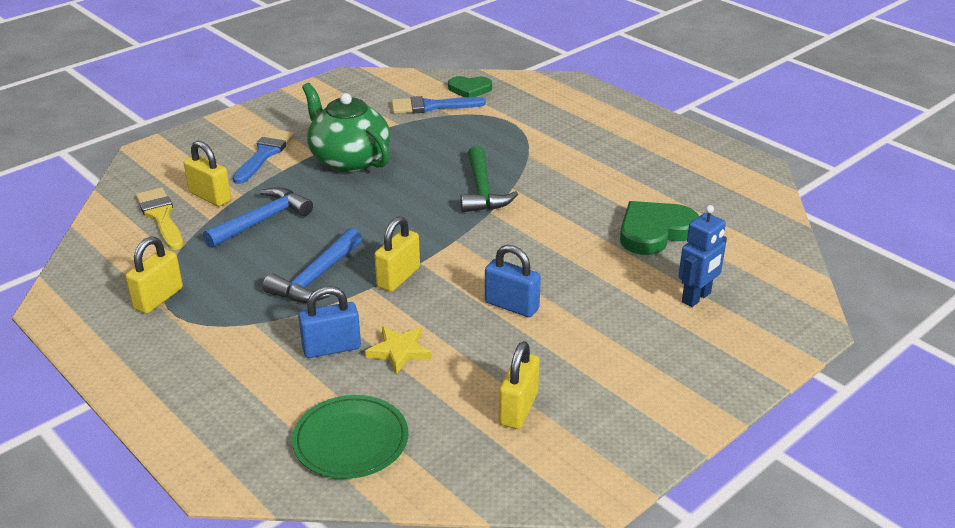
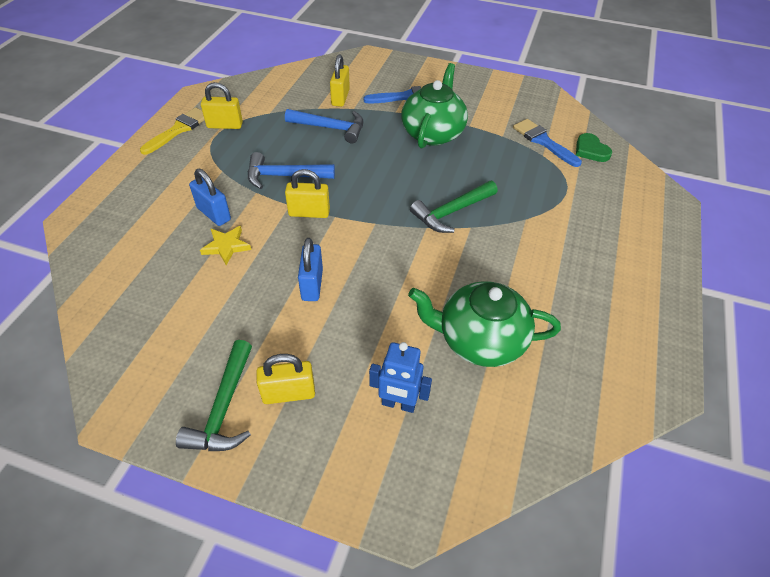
camera: 60 degrees right, 15 degrees up
yellow brush [136,187,183,250] -> yellow brush moved to [140,107,204,155]
green plate [292,395,408,479] -> none
yellow padlock [499,341,540,429] -> yellow padlock moved to [256,354,315,404]
green heart [620,201,699,255] -> green teapot [408,281,561,367]
none -> green hammer [176,340,252,451]

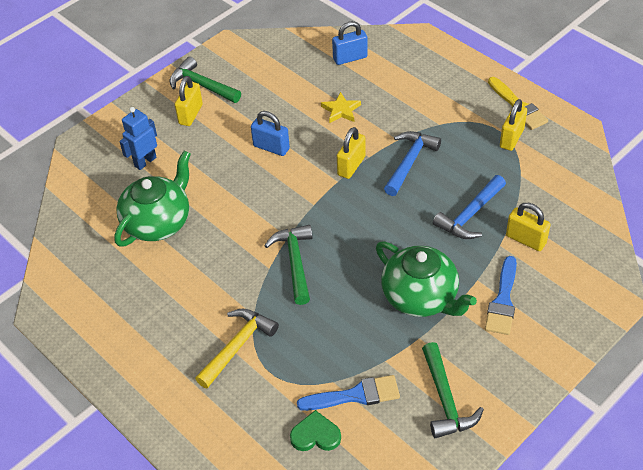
camera: 120 degrees right, 0 degrees up
blue padlock [189,169,231,226] -> blue padlock moved to [332,21,368,65]
none -> yellow hammer [195,309,279,389]
none -> green hammer [422,342,484,438]

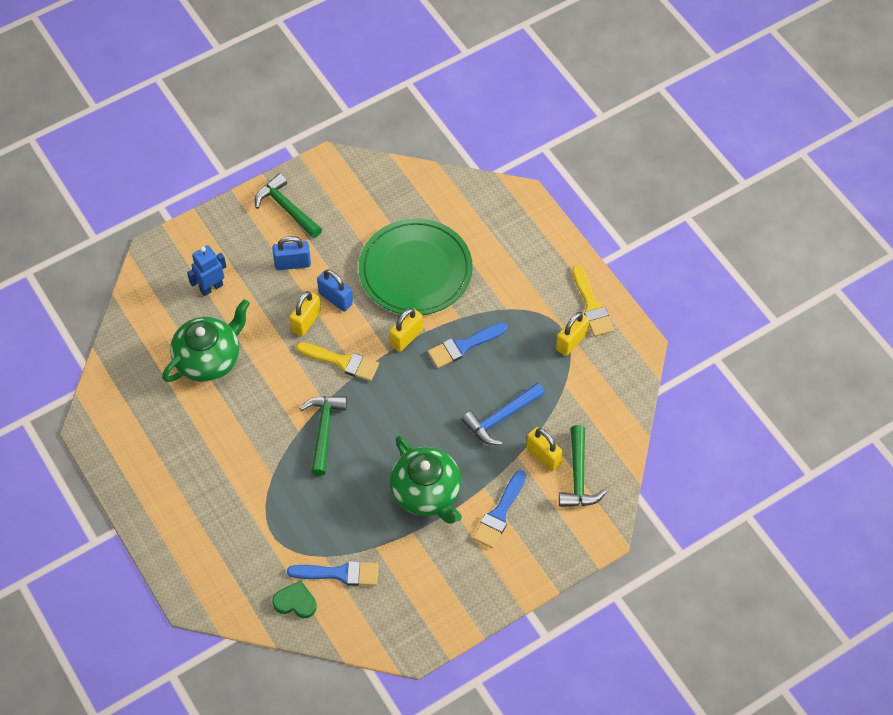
camera: 10 degrees right, 10 degrees up
yellow padlock [175,76,203,126] -> yellow padlock moved to [289,291,321,336]
yellow hammer [195,309,279,389] -> none
yellow star [321,92,361,123] -> green plate [359,218,473,315]
blue padlock [332,21,368,65] -> blue padlock moved to [272,236,311,270]
blue hammer [384,131,441,196] -> blue brush [428,322,507,368]
green hammer [422,342,484,438] -> green hammer moved to [559,425,607,507]
none -> yellow brush [296,342,379,381]

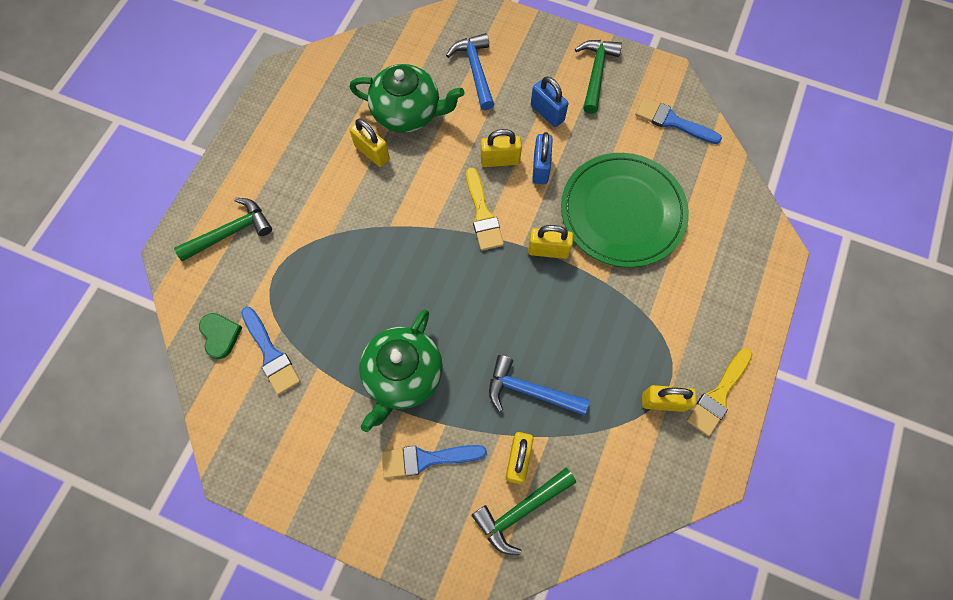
camera: 55 degrees right, 10 degrees up
blue robot [187,245,226,296] -> blue hammer [446,33,494,110]
green hammer [300,396,347,476] -> green hammer moved to [174,198,272,261]
blue brush [428,322,507,368] -> blue brush moved to [635,98,722,144]
none -> yellow padlock [350,119,390,167]

